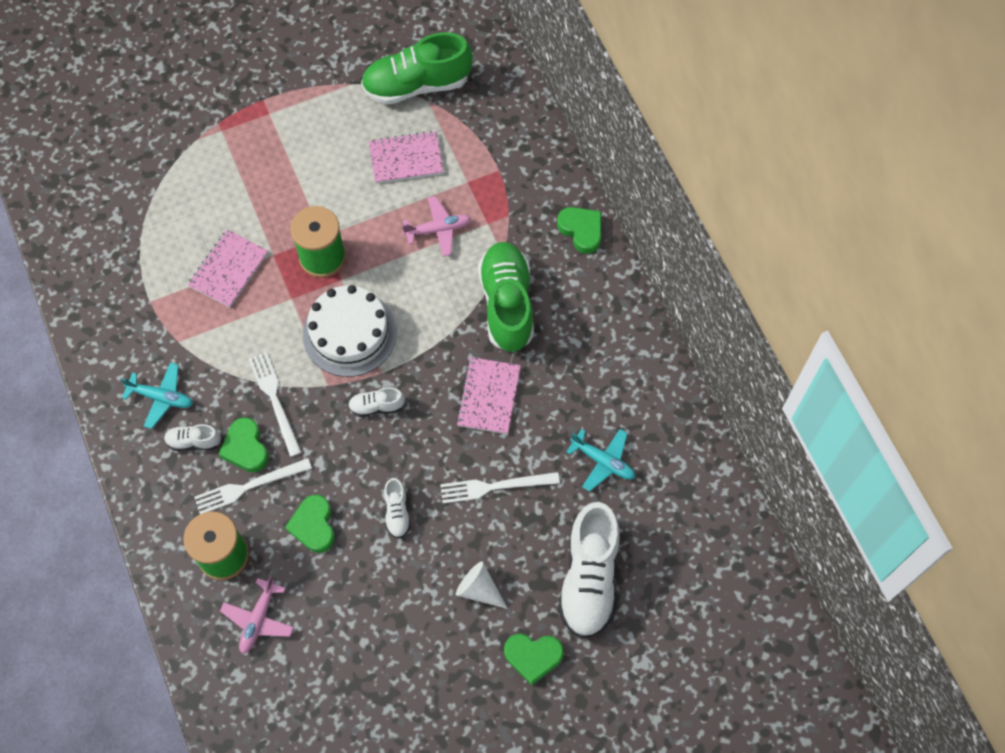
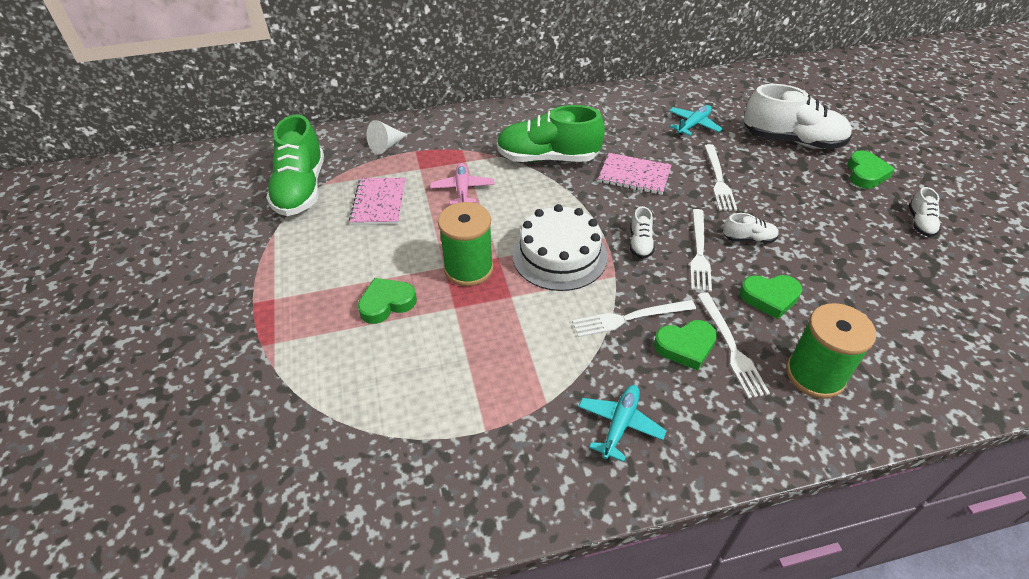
camera: 80 degrees left, 20 degrees down
white shoe [164,424,221,451] -> white shoe moved to [909,187,941,237]
pink notebook [188,230,268,308] -> none
pink plane [220,576,294,654] -> none
white cone [456,562,508,609] -> white cone moved to [367,120,407,154]
green heart [557,207,601,254] -> green heart moved to [358,278,417,324]
none -> white fork [690,209,712,292]

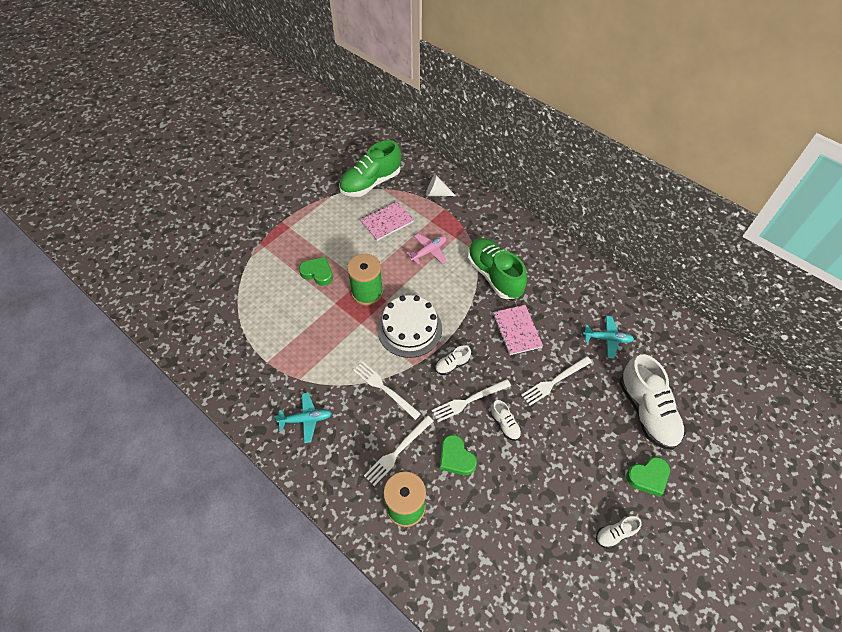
camera: 55 degrees right, 10 degrees up
green heart [654,320,717,371] -> none

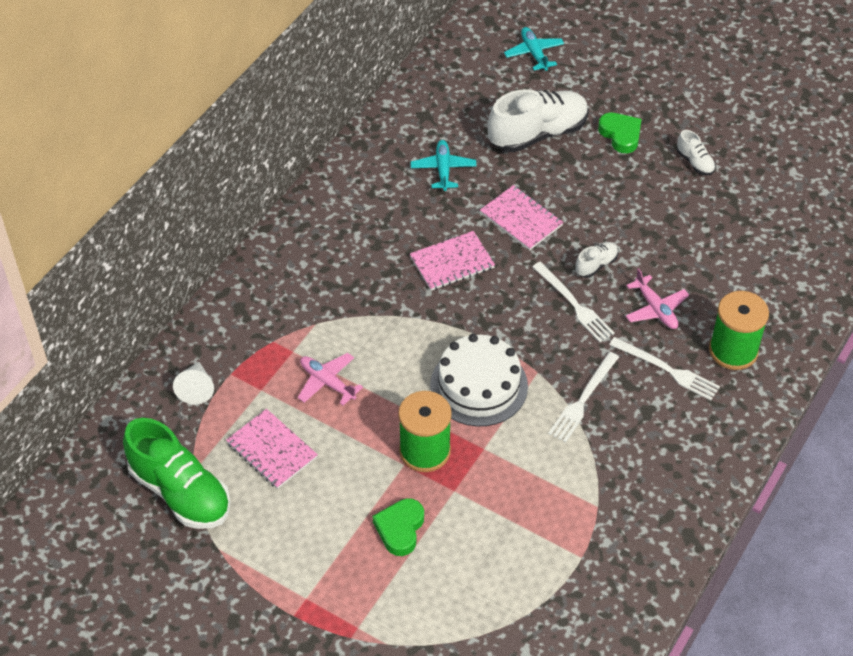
camera: 100 degrees left, 5 degrees down
turquoise plane [274,393,332,443] -> turquoise plane moved to [504,27,564,71]
white shoe [435,345,471,375] -> none
green heart [440,435,477,475] -> pink plane [626,268,689,329]
green shoe [468,238,527,299] -> none
white fork [521,356,592,406] -> pink notebook [480,185,564,250]

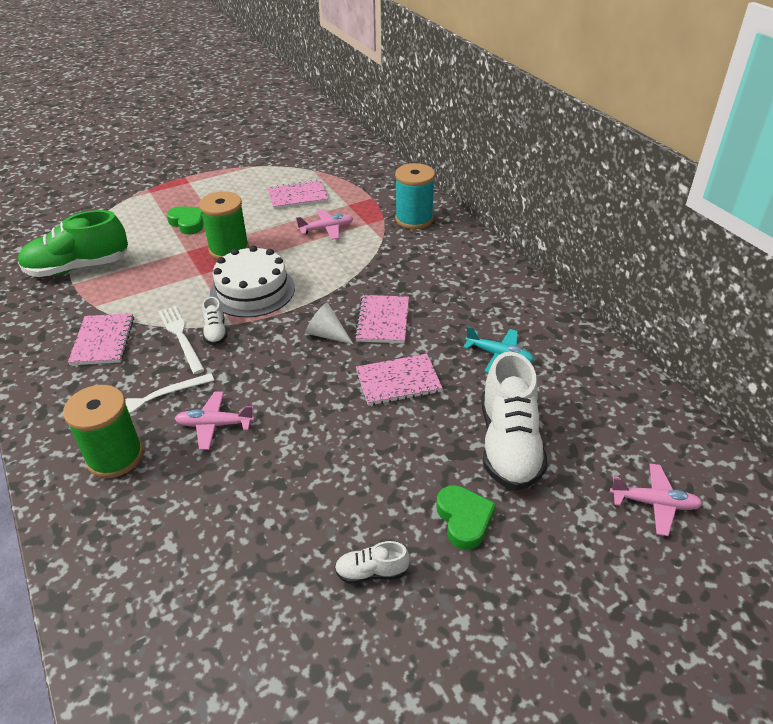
camera: 120 degrees right, 10 degrees down
green shoe [123,418,231,529] -> green shoe moved to [18,210,128,277]
white cone [173,362,214,405] -> white cone moved to [305,302,353,344]
turquoise plane [504,27,564,71] -> pink plane [610,464,703,536]
white fork [532,262,615,342] -> none
white shoe [575,242,618,278] -> white shoe moved to [202,297,227,345]
green heart [598,113,641,153] -> green heart turned 105 degrees counterclockwise [436,485,496,550]
none -> pink notebook [68,313,134,365]
none -> turquoise spool [395,163,435,229]

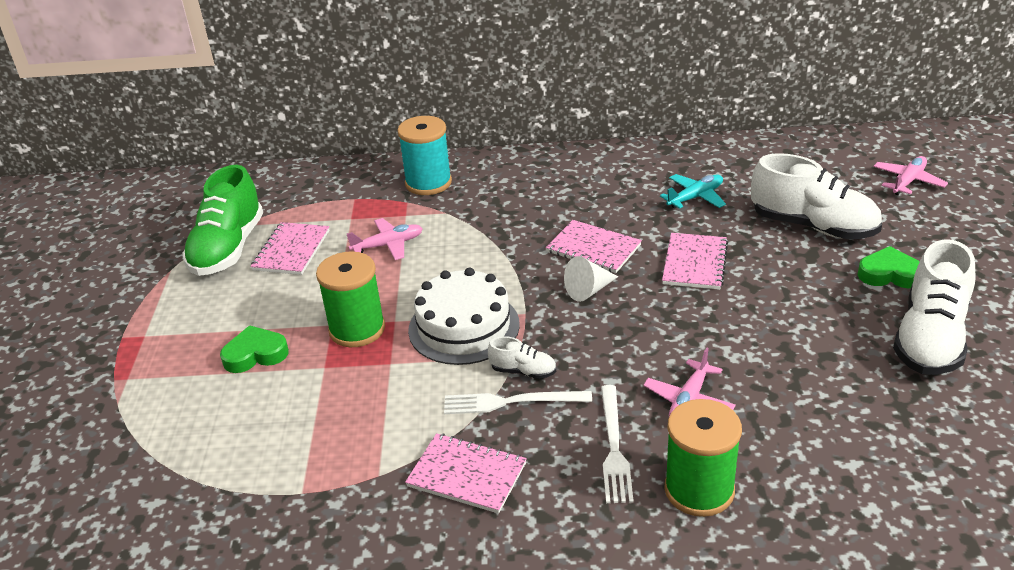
camera: 60 degrees left, 5 degrees down
green shoe [18,210,128,277] -> green shoe moved to [182,165,263,276]
pink plane [296,209,353,240] -> pink plane turned 60 degrees clockwise [347,218,423,260]
white shoe [335,541,410,584] -> white shoe [893,239,975,375], size x2.18

